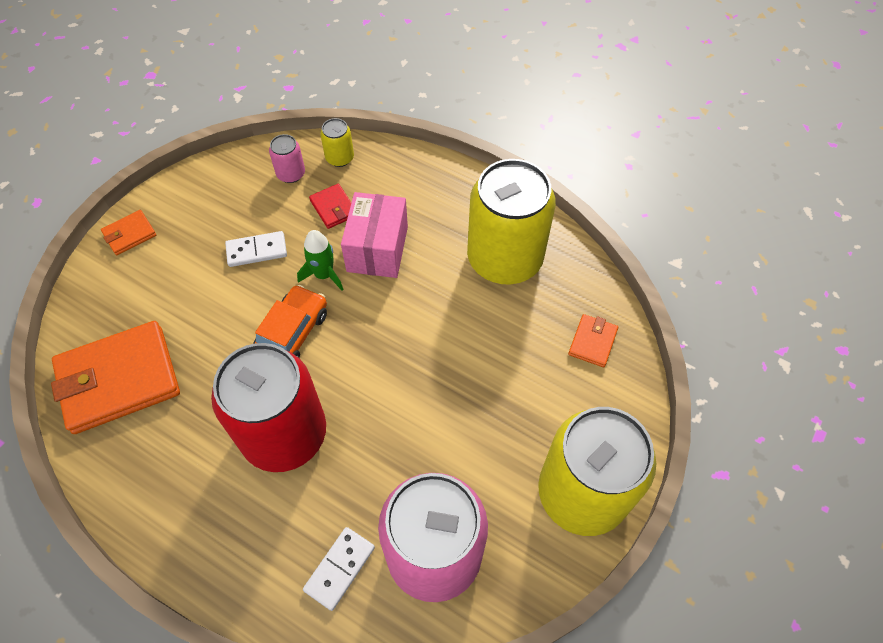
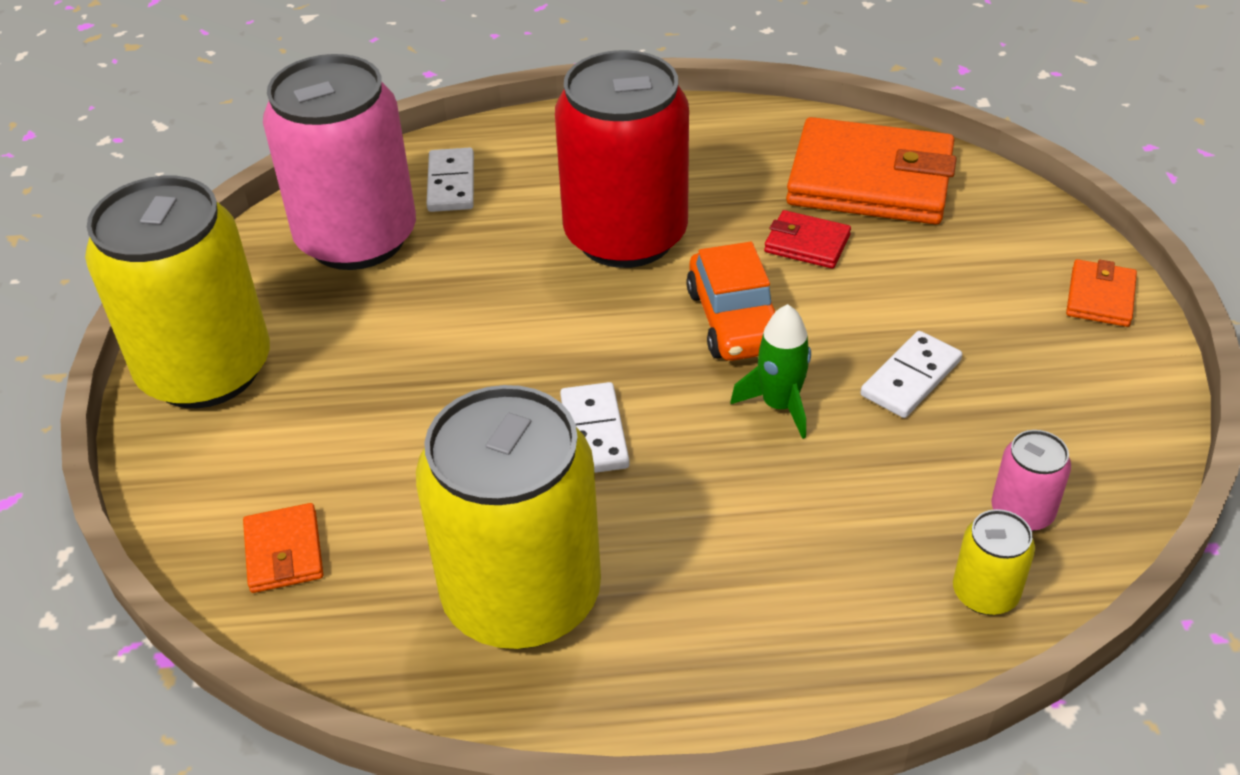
camera: 145 degrees right, 15 degrees down
orange wallet [51,321,180,434] -> orange wallet turned 75 degrees clockwise [786,117,956,224]
red wallet [309,184,352,229] -> red wallet moved to [764,210,851,269]
pink box [341,192,408,278] -> none
none -> white domino [560,382,630,473]

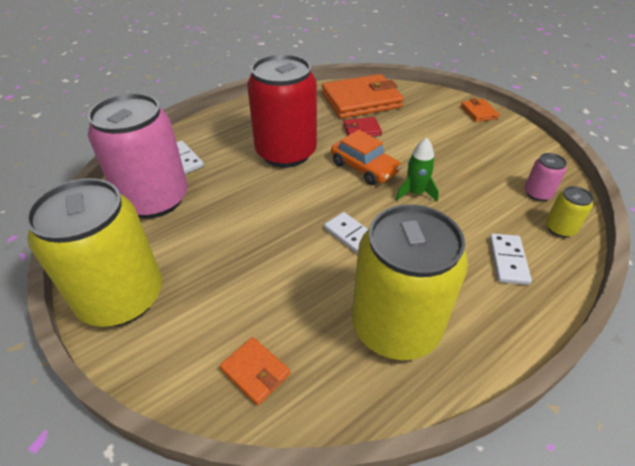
camera: 35 degrees left, 0 degrees up
white domino [861,331,962,418] -> white domino moved to [489,233,532,285]

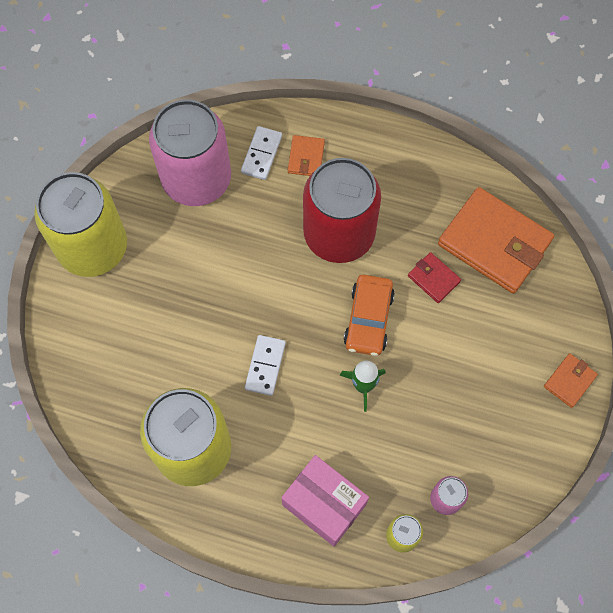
camera: 55 degrees right, 25 degrees up
orange wallet [220,337,290,405] -> orange wallet moved to [288,135,325,176]
white domino [489,233,532,285] -> pink box [281,455,369,546]

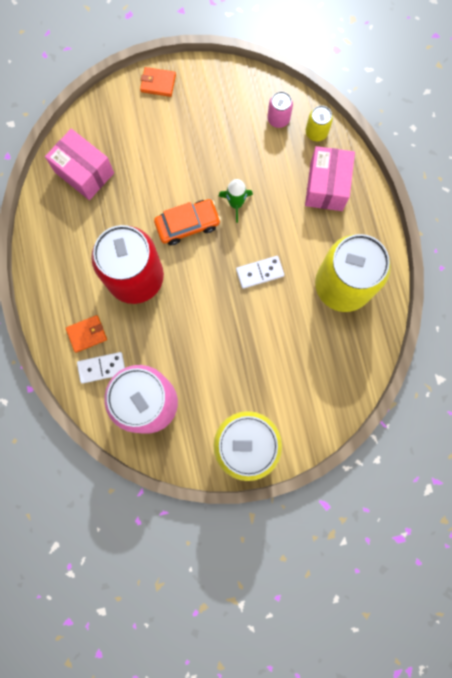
camera: 120 degrees left, 10 degrees up
red wallet [408,252,461,303] -> none
orange wallet [438,187,554,294] -> pink box [45,129,114,200]

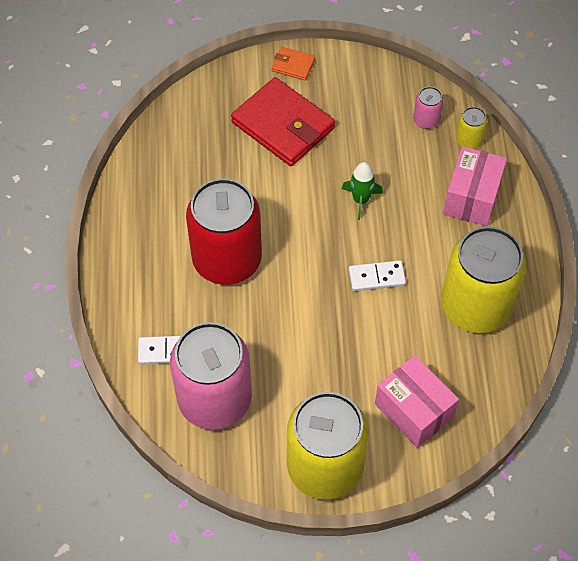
camera: 10 degrees right, 20 degrees down
pink box [45,129,114,200] -> pink box moved to [375,355,459,448]
orange wallet [66,315,107,353] -> none
orange car [154,199,221,245] -> none
none -> red wallet [231,77,335,166]

